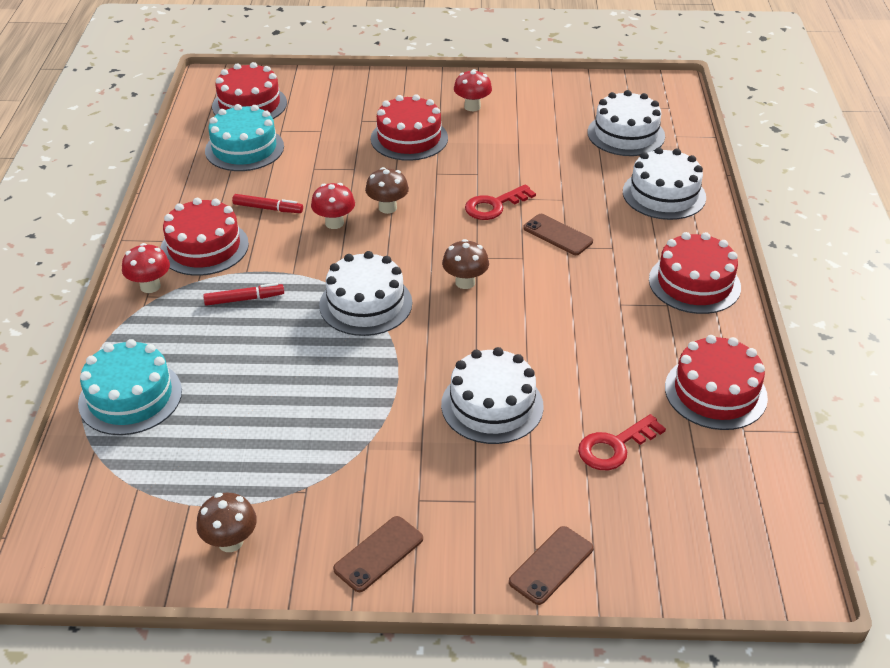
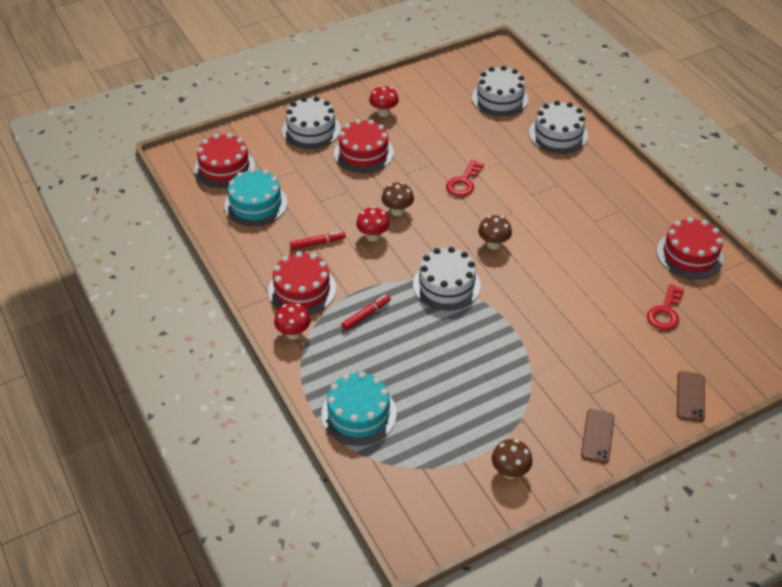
camera: 30 degrees left, 5 degrees up
white cake [441,347,544,444] -> white cake moved to [282,96,341,149]
brown phone [523,214,593,255] -> none
red cake [649,232,741,314] -> none

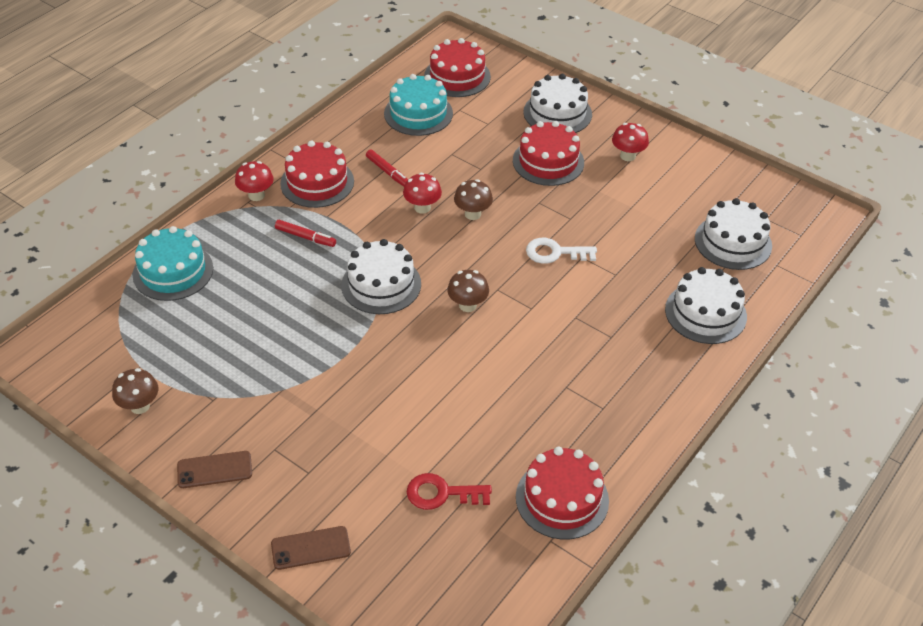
camera: 65 degrees right, 0 degrees up
red key [446,160,484,197] -> white key [526,238,597,264]

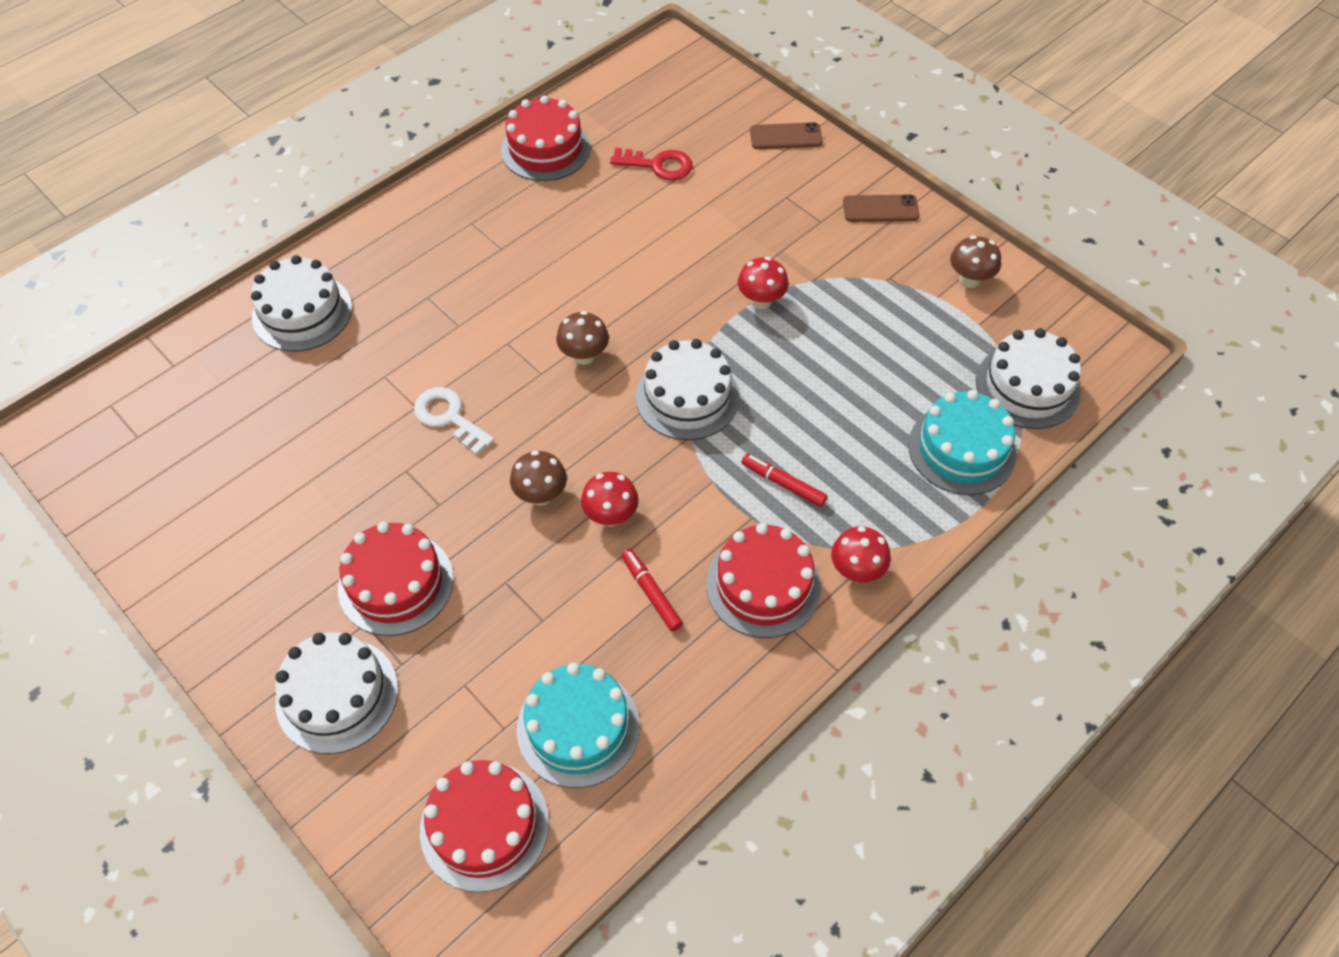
camera: 170 degrees left, 10 degrees up
white key [526,238,597,264] -> white key turned 150 degrees counterclockwise [414,387,494,455]
red mushroom [612,123,649,161] -> red mushroom moved to [738,257,789,309]
white cake [695,198,772,270] -> white cake moved to [976,328,1081,429]

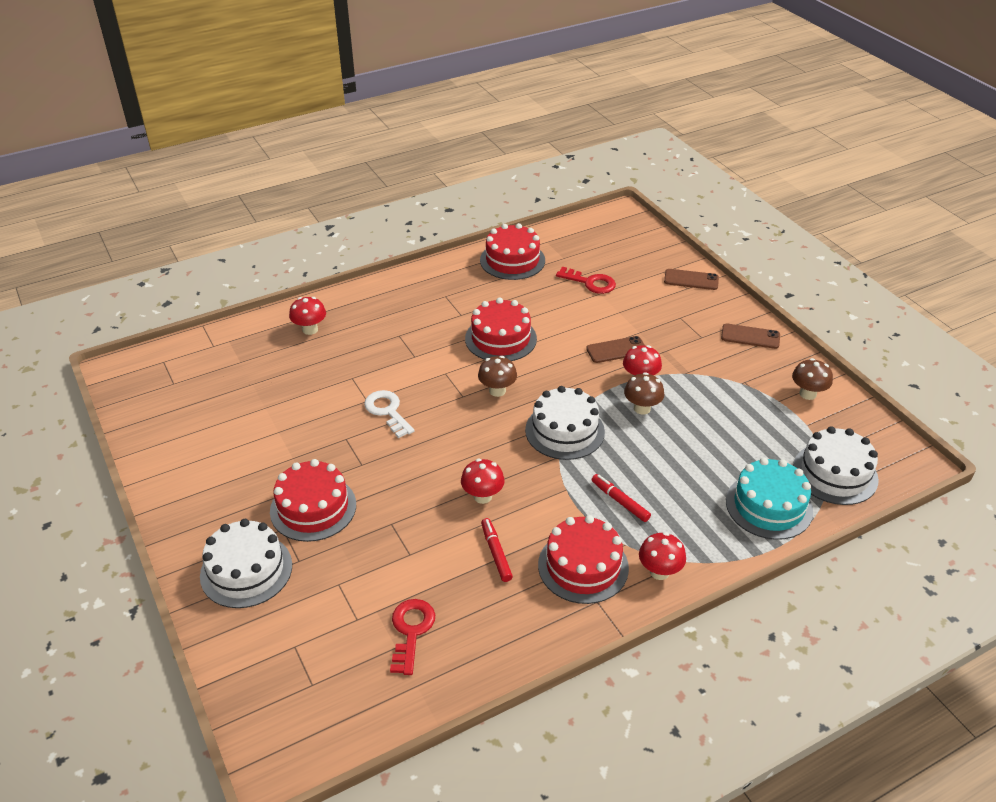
camera: 15 degrees right, 15 degrees down
white cake [251,255,352,352] -> red mushroom [289,297,326,335]
red cake [420,760,549,892] -> red cake moved to [465,298,537,361]
brown mushroom [510,450,567,506] -> brown mushroom moved to [624,372,664,415]
turquoise cake [517,663,640,788] -> red key [390,599,435,675]
none -> brown phone [586,336,645,363]

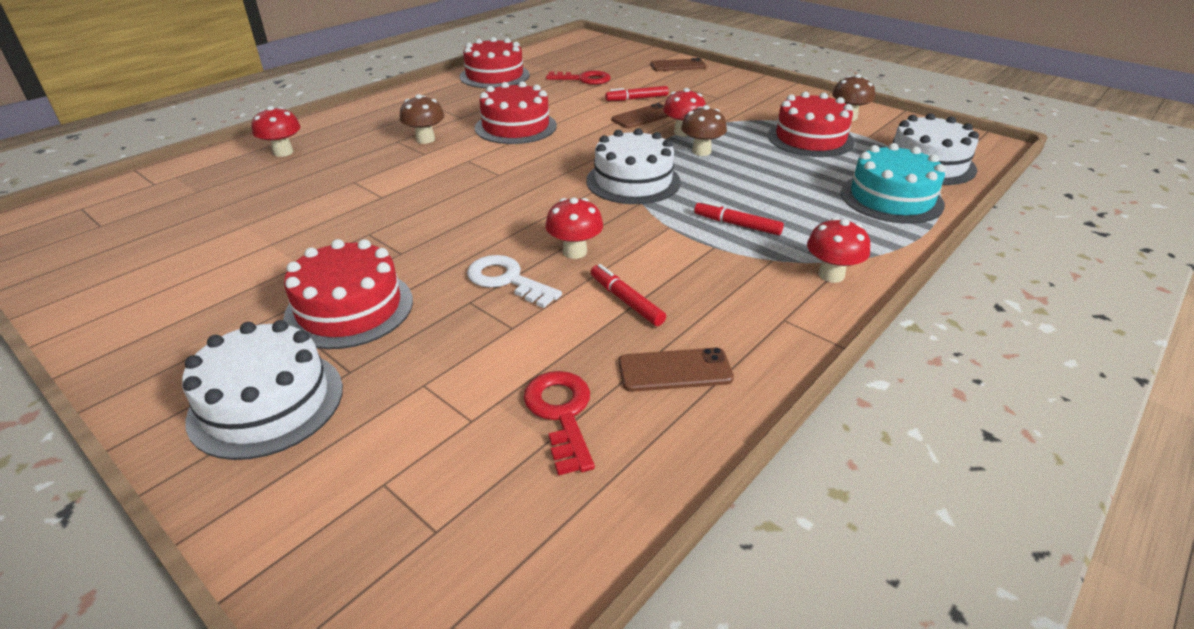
camera: 20 degrees left, 5 degrees down
white key [364,390,415,438] -> white key moved to [467,255,562,308]
brown mushroom [478,356,517,397] -> brown mushroom moved to [400,94,444,144]
red cake [538,515,629,604] -> red cake moved to [768,91,855,157]
brown phone [721,324,780,349] -> brown phone moved to [618,347,734,392]
none -> red marker [605,86,669,101]

